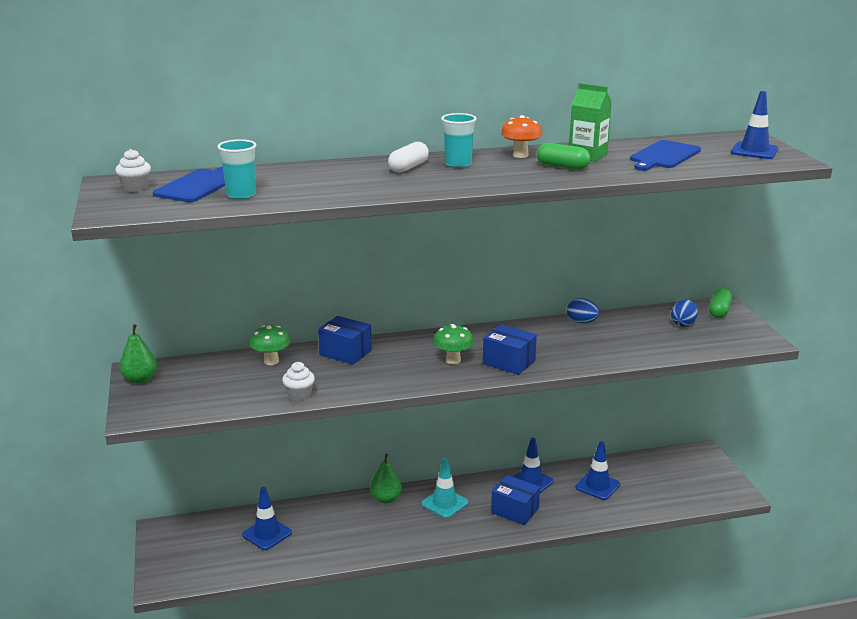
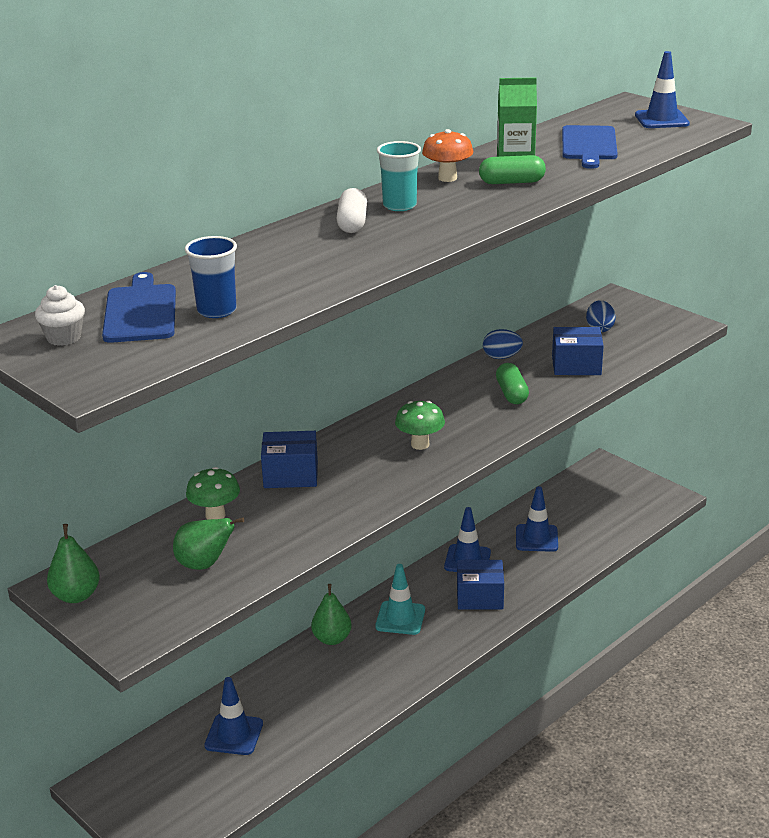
camera: 30 degrees left, 5 degrees up
turquoise cup [217,139,256,199] -> blue cup [185,236,237,318]
white cupcake [282,362,315,401] -> none
blue box [483,324,537,375] -> blue box moved to [552,327,604,375]
green capsule [709,288,732,318] -> green capsule moved to [496,363,529,404]
none -> green pear [173,518,244,570]

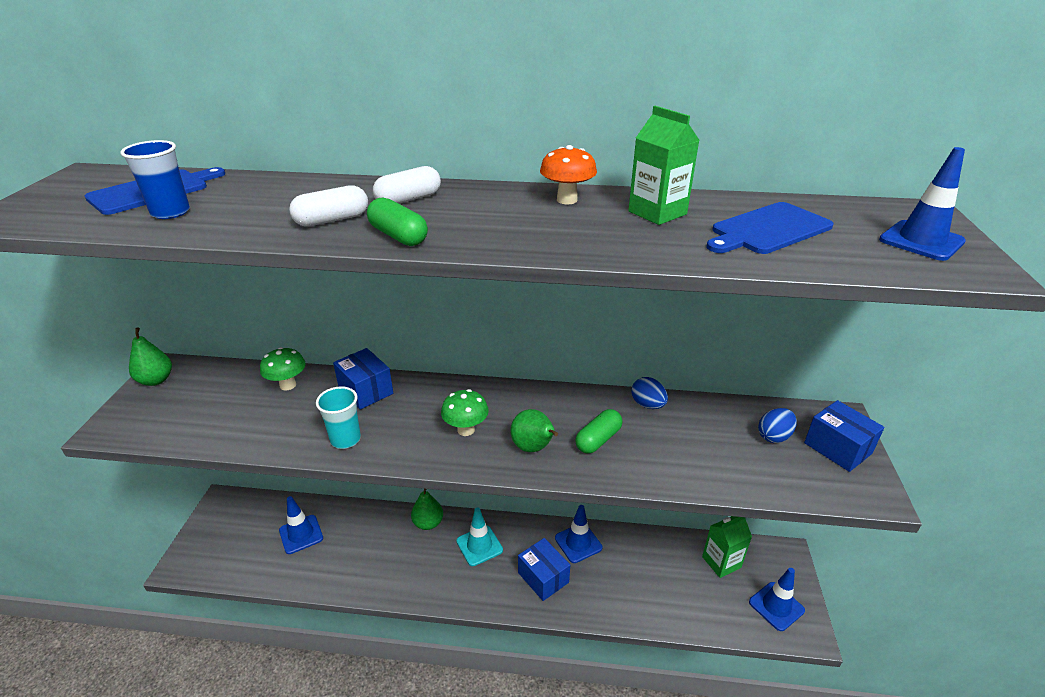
camera: 50 degrees right, 5 degrees up
white cupcake [35,285,85,346] -> none
green pear [173,518,244,570] -> green pear moved to [511,409,558,452]
turquoise cup [377,141,421,211] -> turquoise cup moved to [316,386,361,449]
green capsule [479,155,546,184] -> green capsule moved to [367,197,428,246]
blue traffic cone [516,486,558,552] -> blue traffic cone moved to [749,568,805,631]
blue box [552,327,604,375] -> blue box moved to [804,400,885,472]
none -> white capsule [289,185,368,227]
none -> green carton [702,516,752,578]

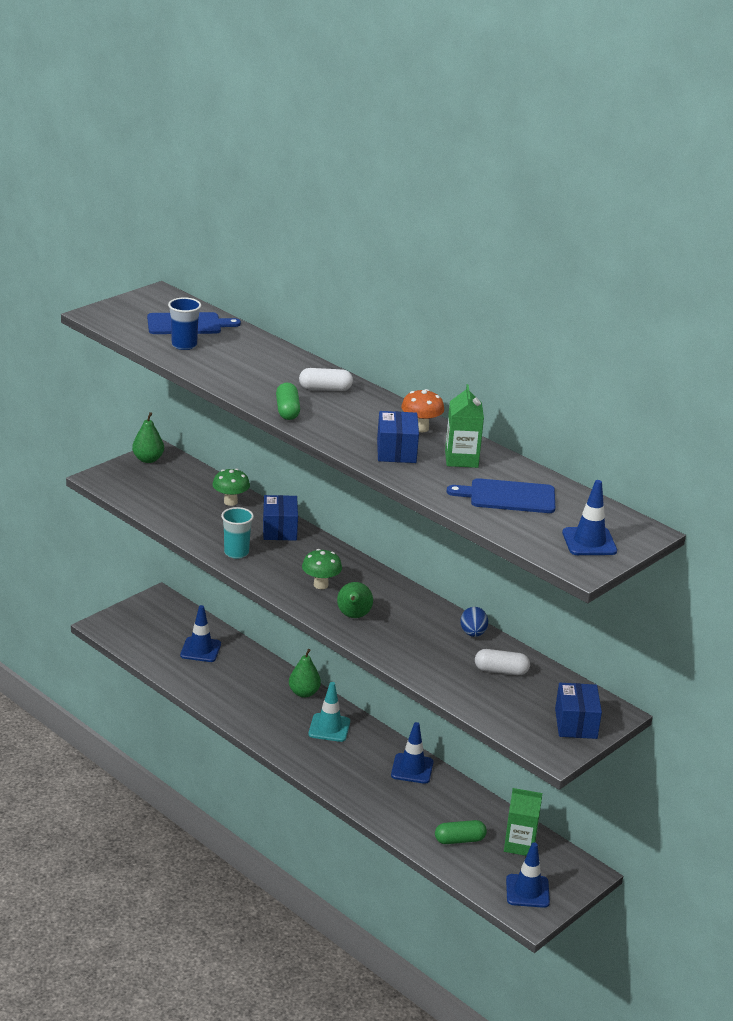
camera: 35 degrees right, 5 degrees down
white capsule [289,185,368,227] -> white capsule moved to [475,649,530,675]
blue box [518,538,570,601] -> blue box moved to [377,411,419,463]
green capsule [575,409,622,454] -> green capsule moved to [435,820,487,844]
blue egg [758,408,797,443] -> none

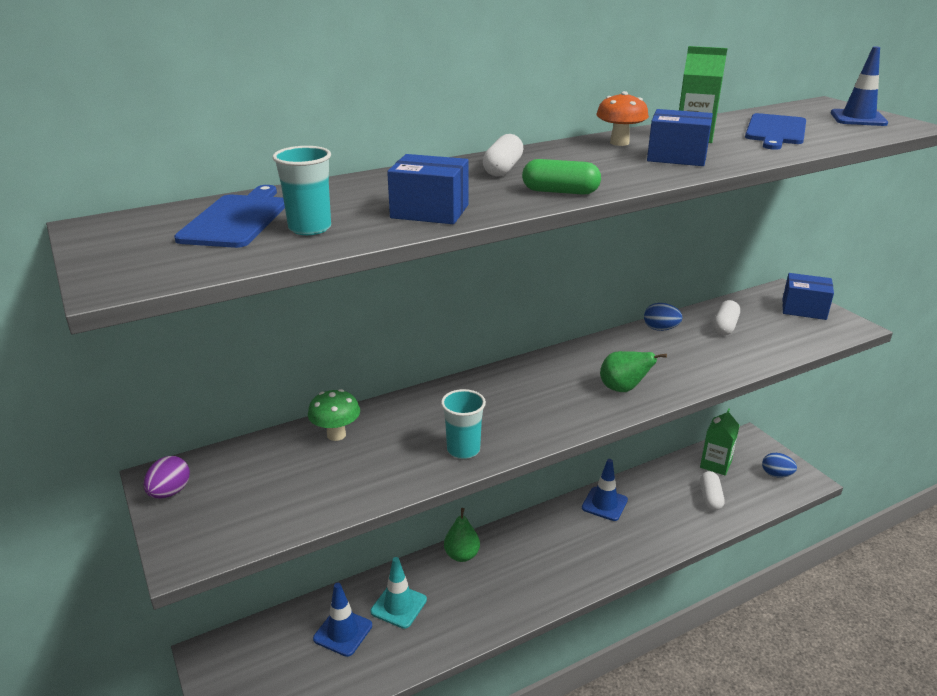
camera: 70 degrees left, 0 degrees up
green pear [132,412,164,463] -> purple egg [143,456,190,499]
blue cup [168,297,201,350] -> turquoise cup [273,146,331,235]
blue box [263,495,298,541] -> blue box moved to [387,154,469,224]
green mushroom [302,549,342,589] -> none
turquoise traffic cone [309,682,350,742] -> turquoise traffic cone moved to [371,557,427,629]
green capsule [435,820,487,844] -> white capsule [700,471,724,511]
blue traffic cone [506,842,550,908] -> blue egg [762,453,797,477]

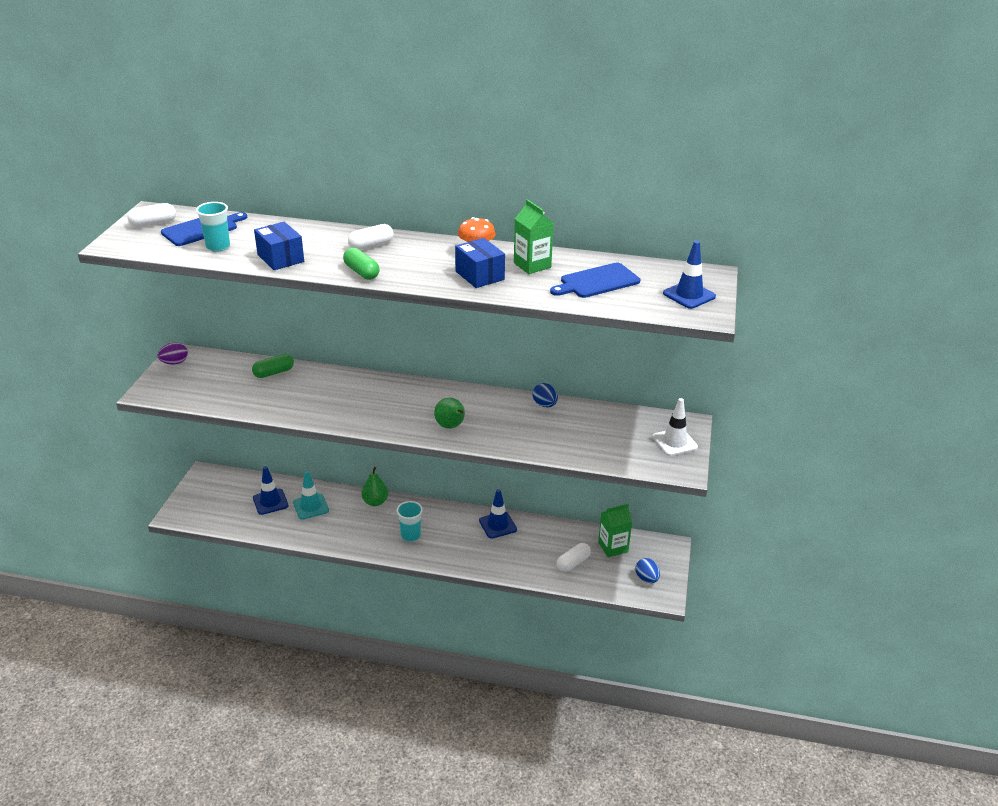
camera: 40 degrees right, 5 degrees up
green mushroom [308,389,360,441] -> green capsule [252,354,294,378]
turquoise cup [441,389,486,459] -> turquoise cup moved to [396,501,423,542]
white capsule [713,300,740,336] -> white capsule moved to [127,203,176,227]
blue box [782,273,834,320] -> white traffic cone [652,398,698,456]

